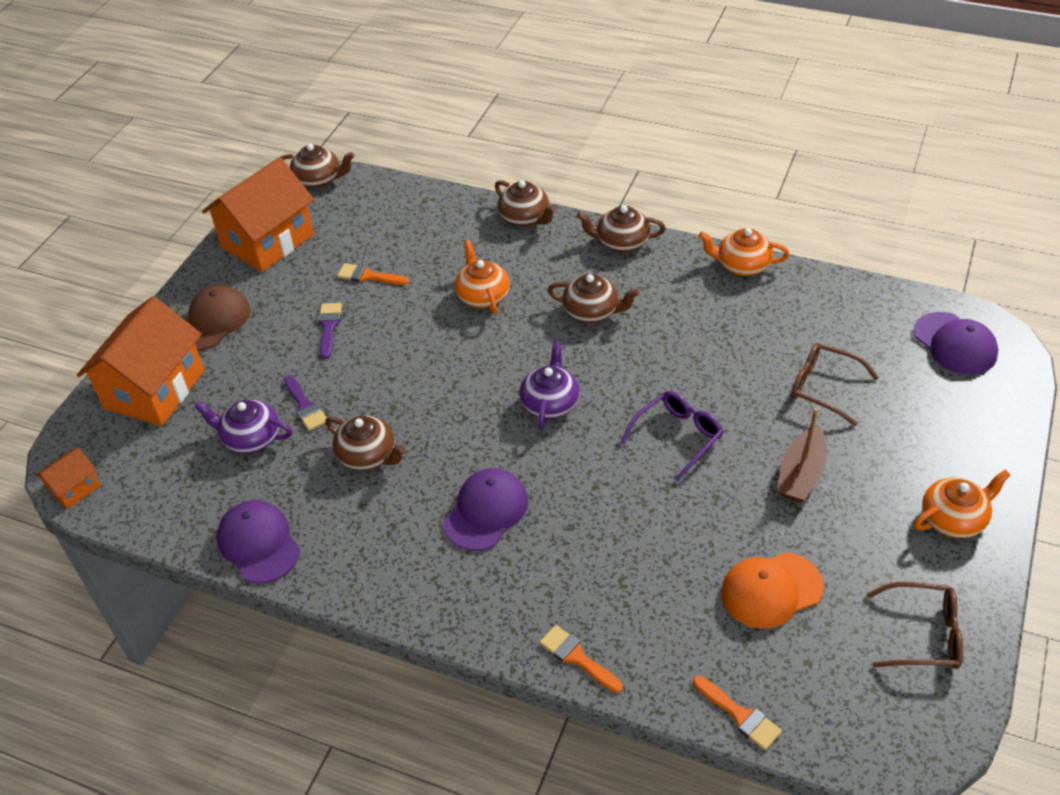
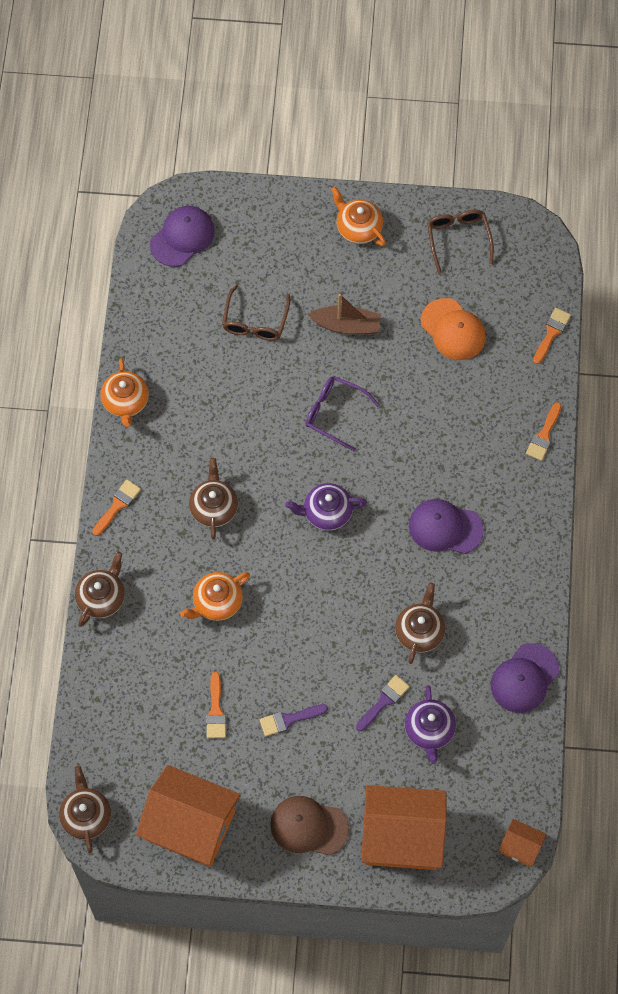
camera: 110 degrees left, 20 degrees up
brown teapot [577,205,666,252] -> orange brush [92,480,141,536]

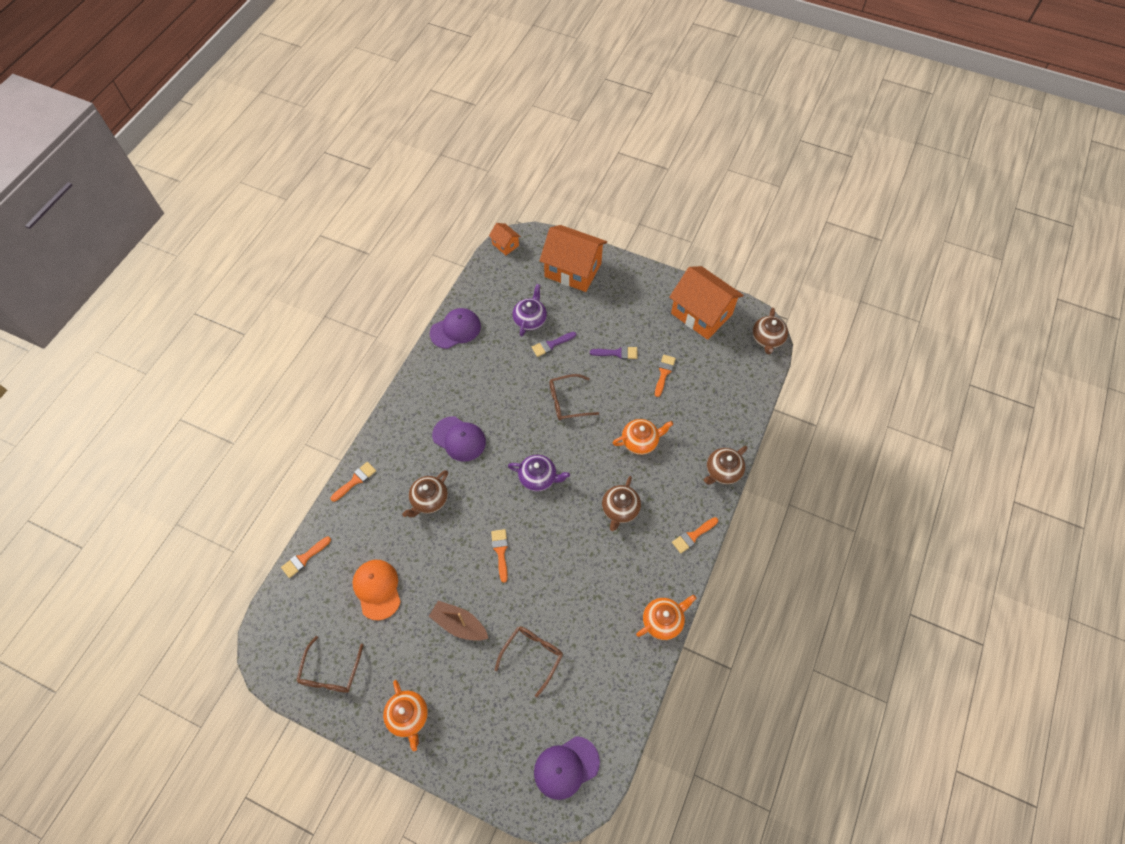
camera: 160 degrees left, 5 degrees down
orange teapot [100,358,149,427] -> orange teapot turned 45 degrees clockwise [636,595,696,640]
brown cap [270,796,349,855] -> none
purple glasses [306,376,380,451] -> orange brush [491,529,508,583]
brown teapot [395,583,445,664] -> brown teapot moved to [402,470,448,517]
none -> brown glasses [549,374,599,420]

